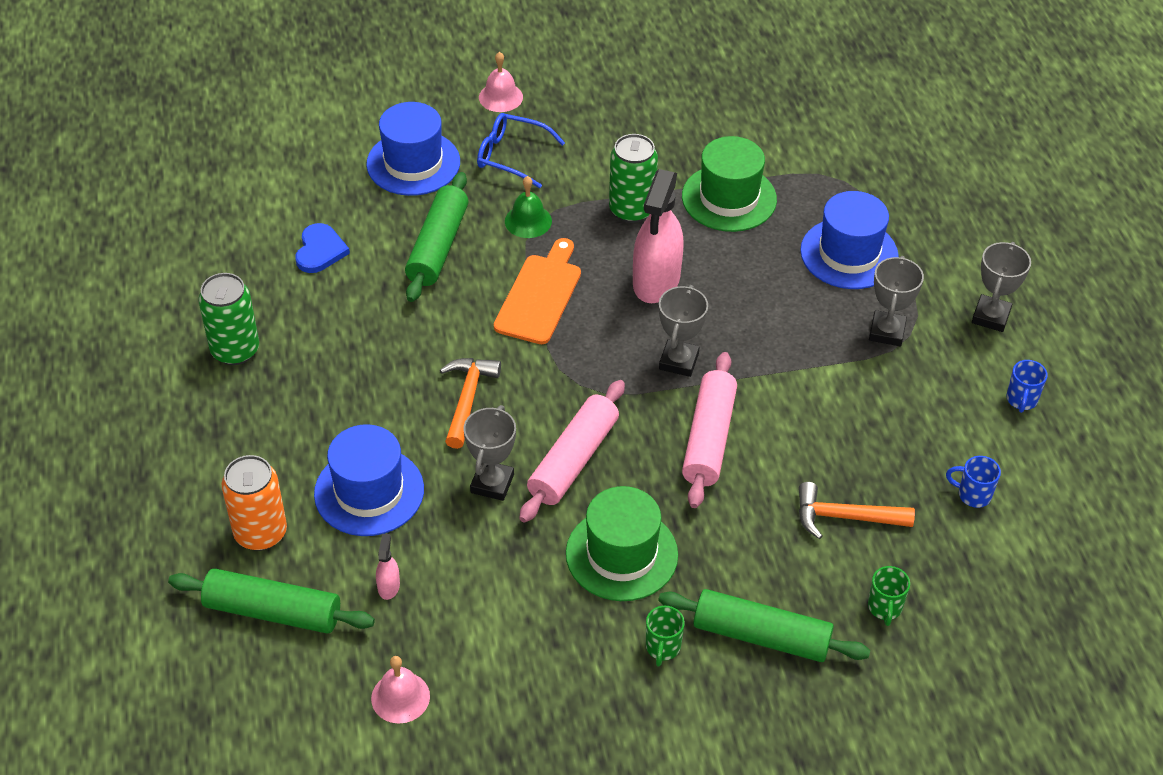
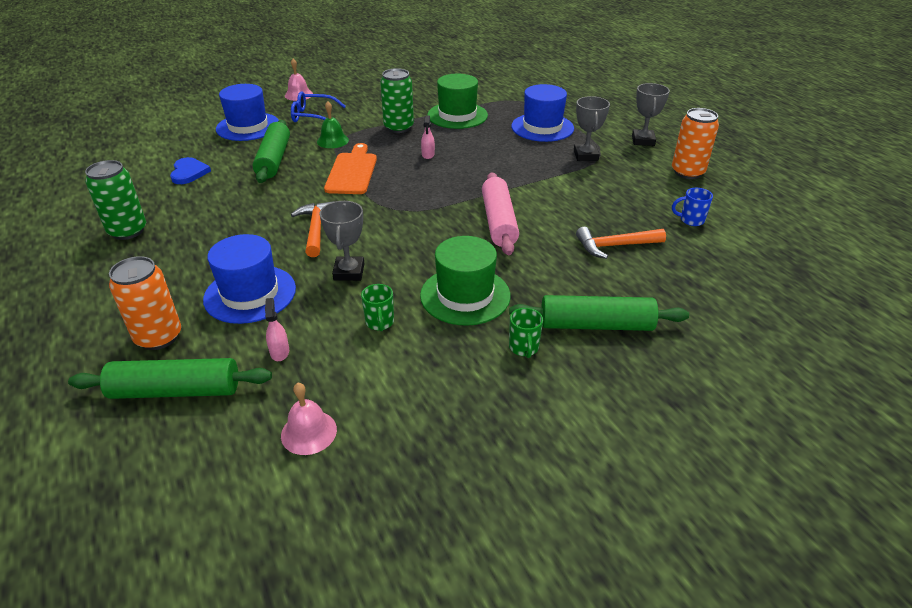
camera: 15 degrees left, 10 degrees down
pink rolling pin [519,380,625,523] -> none
pink spray bottle [633,169,684,303] -> pink spray bottle [421,115,435,159], size x0.42
grey trophy [659,285,708,377] -> none
green mug [868,566,910,626] -> green mug moved to [361,284,394,331]
blue mug [1006,360,1048,413] -> orange can [672,108,719,179]

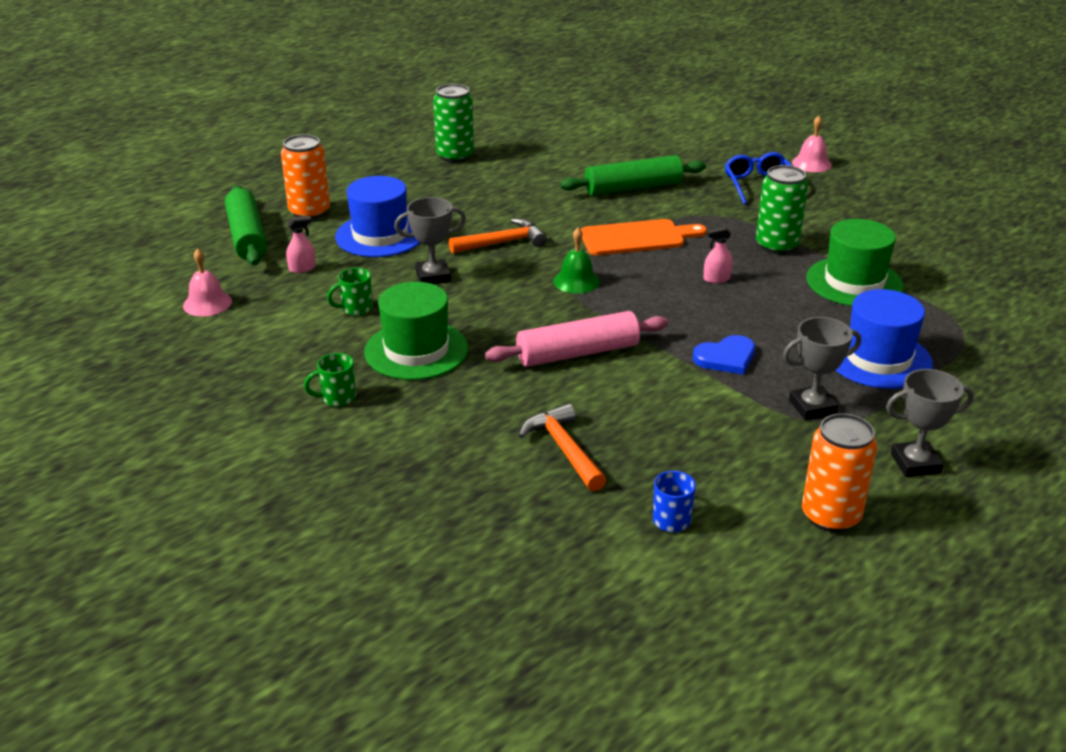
camera: 75 degrees right, 5 degrees down
blue heart [170,157,211,184] -> blue heart moved to [693,335,755,375]
blue hat [216,84,279,141] -> none
green bell [317,101,349,148] -> green bell moved to [553,228,600,294]
green rolling pin [509,295,689,331] -> none

